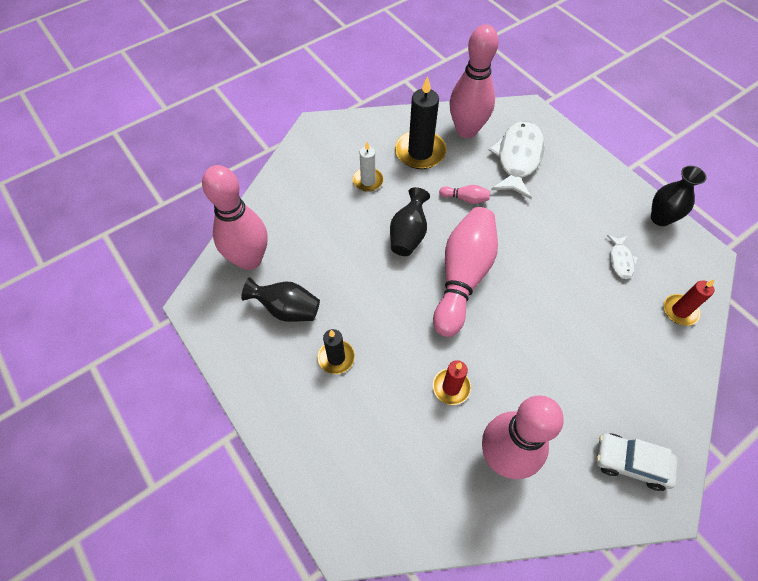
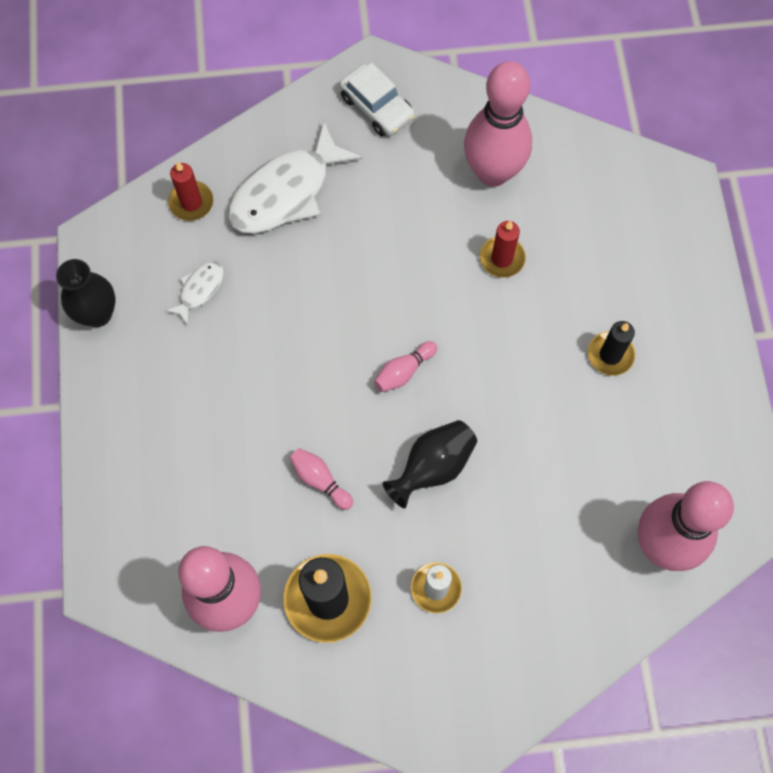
camera: 150 degrees left, 10 degrees up
black vase [241,277,320,322] -> none
pink bowling pin [433,207,498,337] -> pink bowling pin [374,341,437,392], size x0.40
white fish [489,121,545,199] -> white fish moved to [228,122,363,233]

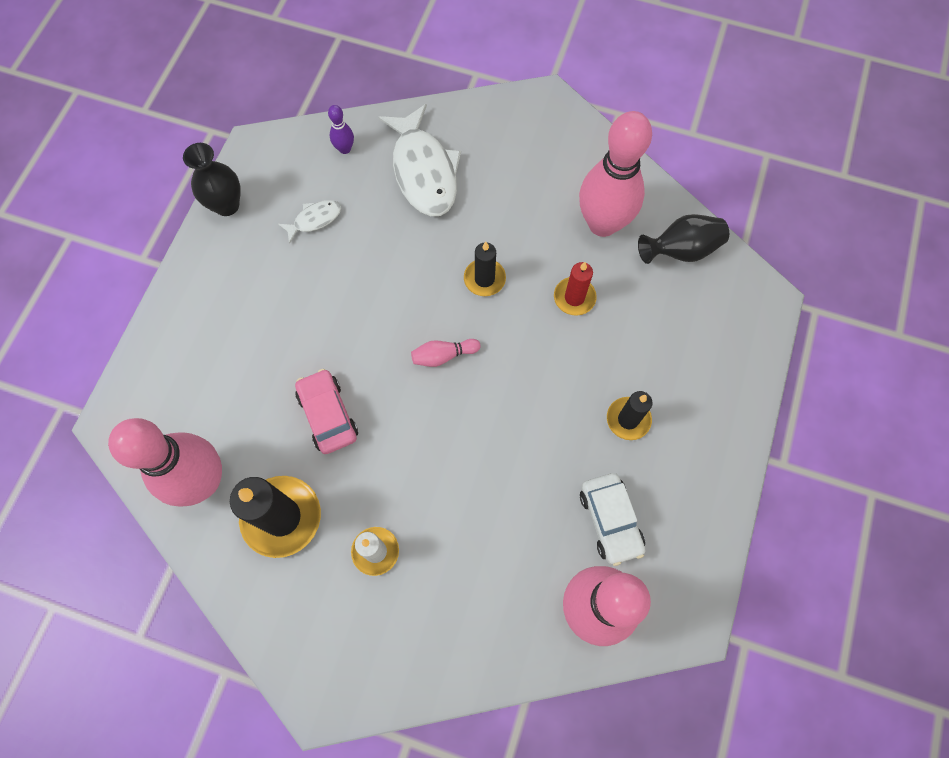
camera: 25 degrees right, 0 degrees up
red candle [168,162,213,221] -> purple bowling pin [328,105,354,154]
white fish [228,122,363,233] -> white fish turned 90 degrees counterclockwise [378,104,461,216]
pink bowling pin [290,448,353,510] -> pink car [295,369,358,454]
white car [339,63,415,136] -> white car moved to [580,473,645,566]
black vase [383,420,477,508] -> black vase moved to [638,214,729,264]
none -> black candle [464,242,506,296]

